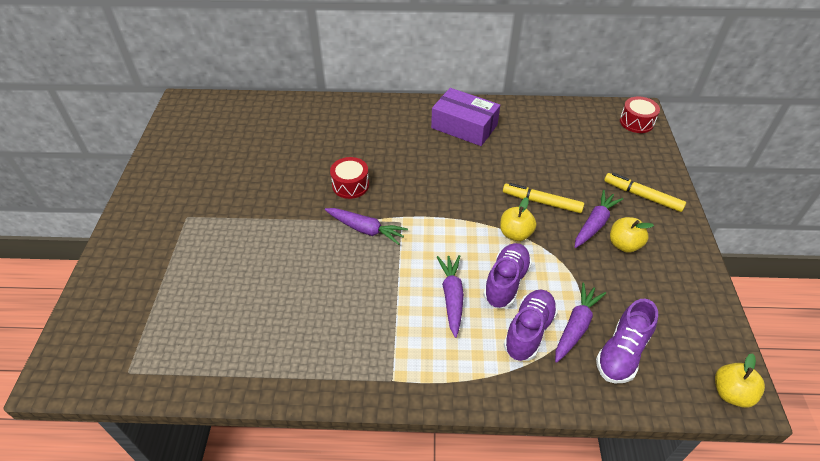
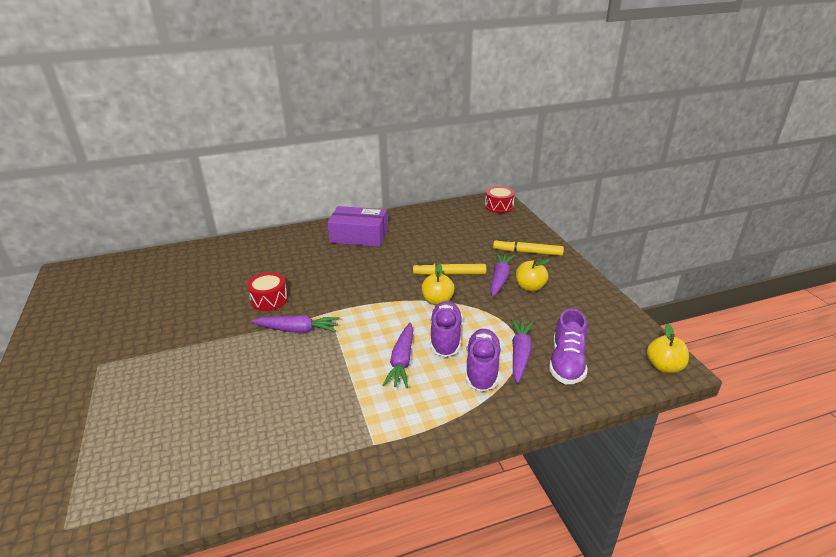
camera: 20 degrees left, 15 degrees down
purple carrot [437,255,464,338] -> purple carrot turned 150 degrees counterclockwise [382,323,413,388]

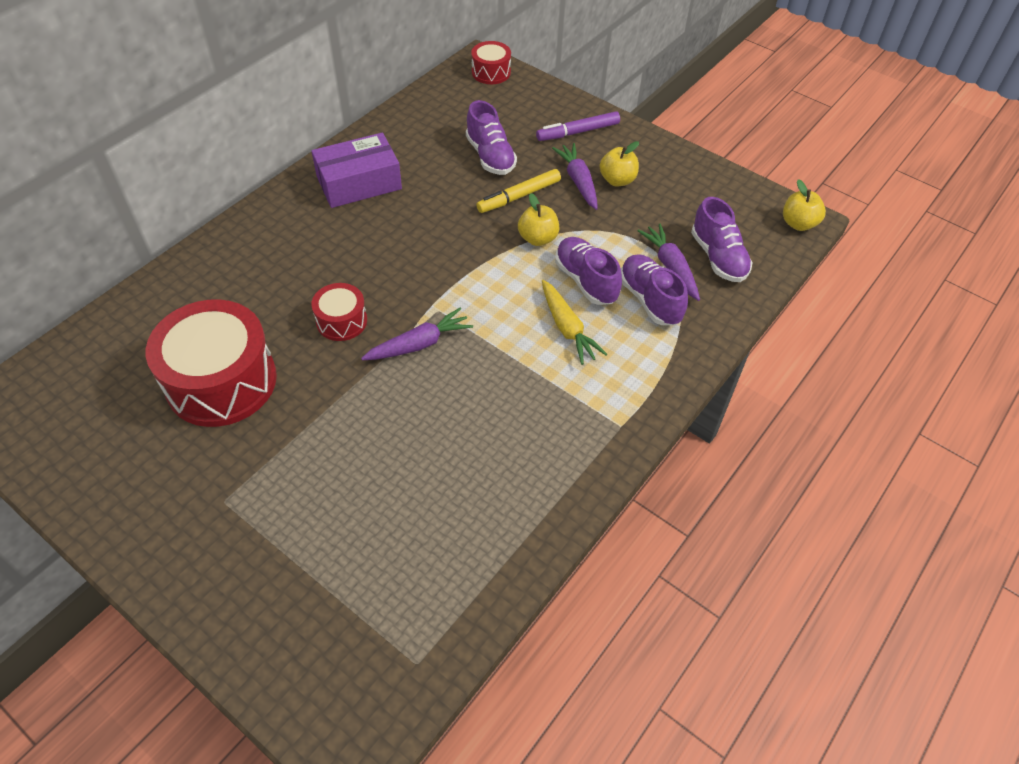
camera: 35 degrees left, 20 degrees up
purple carrot [382,323,413,388] -> yellow carrot [542,280,607,365]
yellow marker [493,239,564,256] -> purple marker [536,111,620,141]
none -> red drum [146,299,277,427]
none -> purple shoe [466,100,517,175]

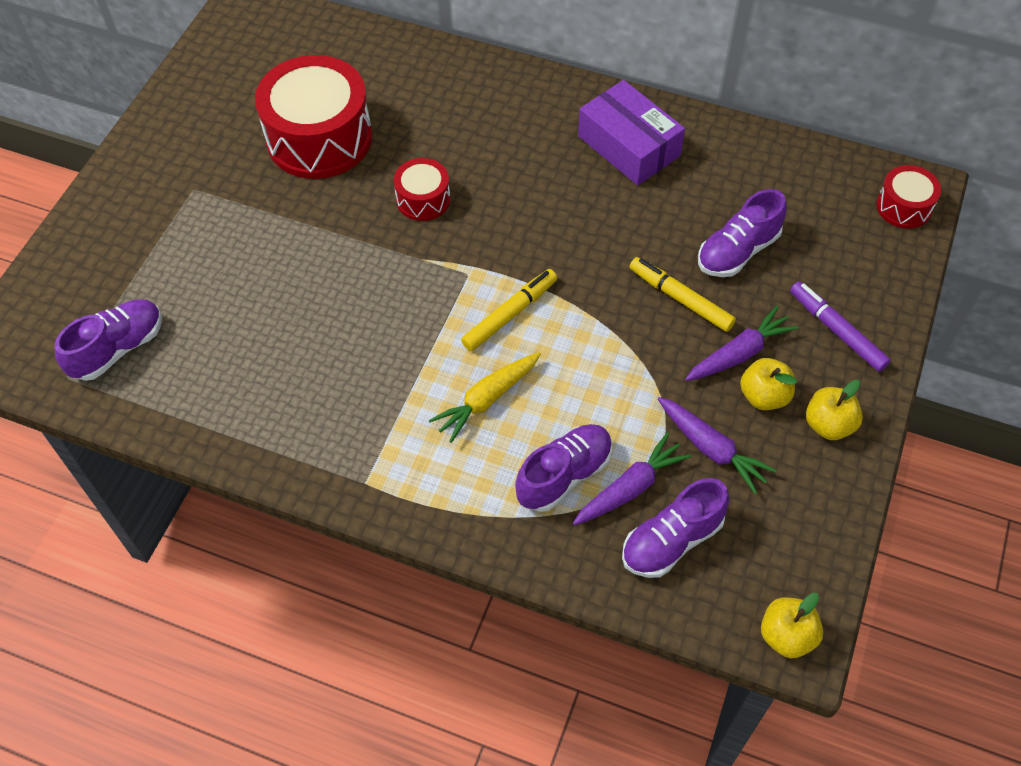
camera: 75 degrees right, 5 degrees up
purple carrot [361,308,473,360] -> purple carrot moved to [658,397,777,494]
yellow apple [518,193,559,246] -> yellow apple moved to [806,380,863,440]
purple shoe [555,237,622,305] -> purple shoe moved to [55,299,162,381]
none -> yellow marker [461,269,557,351]

